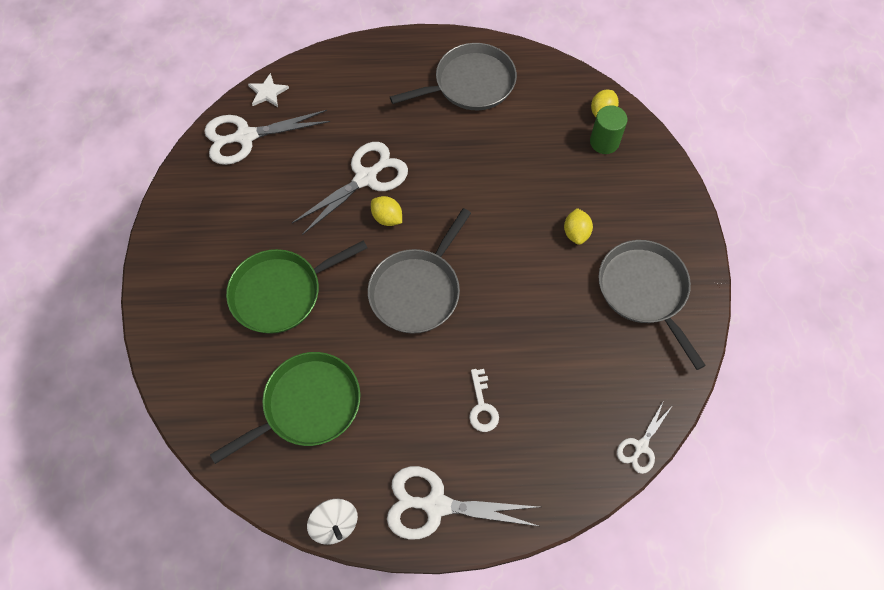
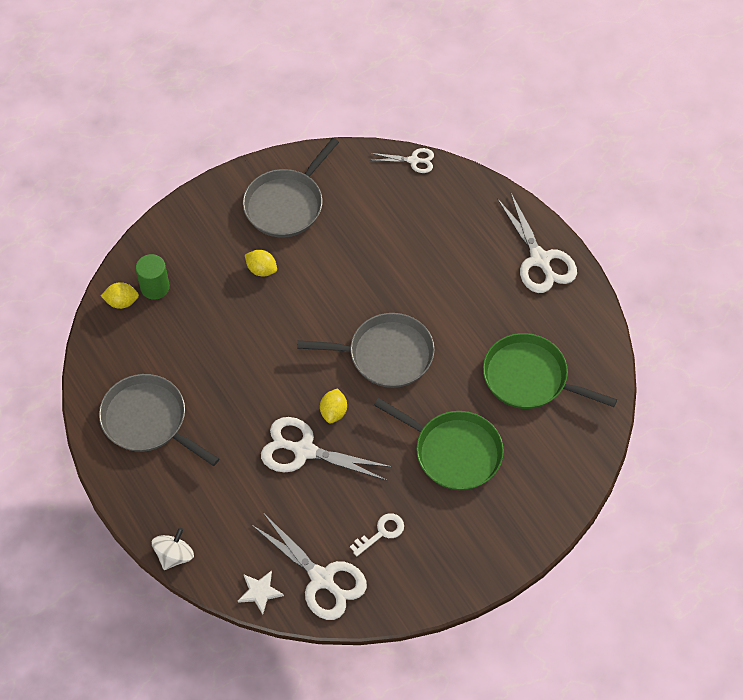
camera: 120 degrees left, 5 degrees down
white spinning top [307,499,358,545] -> white spinning top moved to [152,528,194,570]
white key [469,369,499,432] -> white key moved to [350,513,404,557]
yellow lemon [564,208,593,245] -> yellow lemon turned 60 degrees clockwise [245,250,277,277]

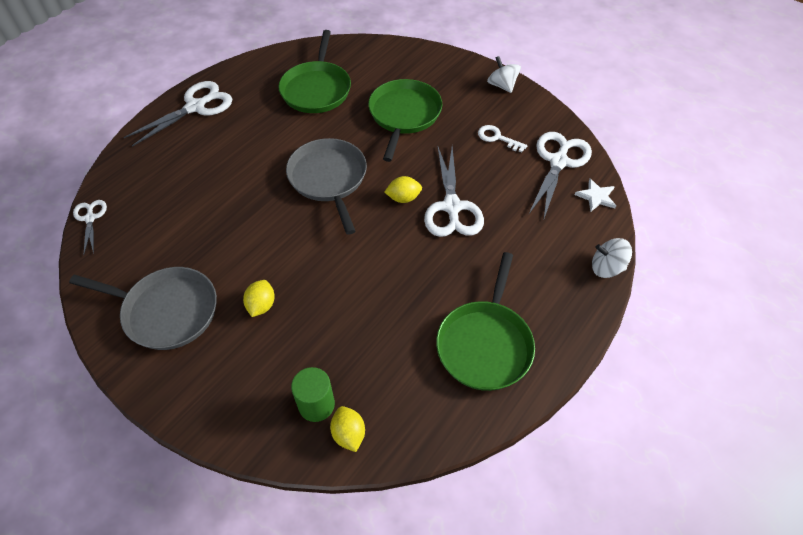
camera: 110 degrees left, 5 degrees down
grey pan [99,374,219,466] -> green pan [436,252,535,391]
none -> white spinning top [487,56,521,93]

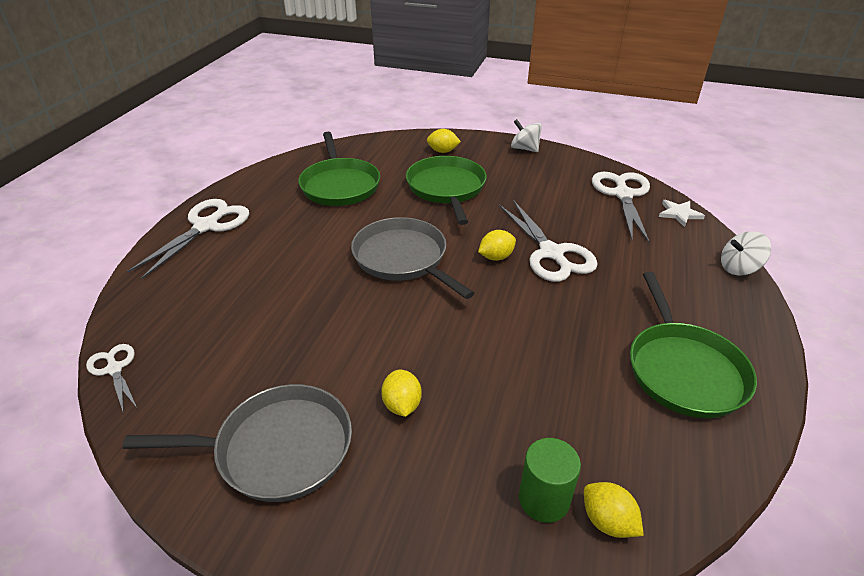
camera: 20 degrees left, 15 degrees down
white key [478,125,527,153] -> none
none -> yellow lemon [427,129,461,153]

